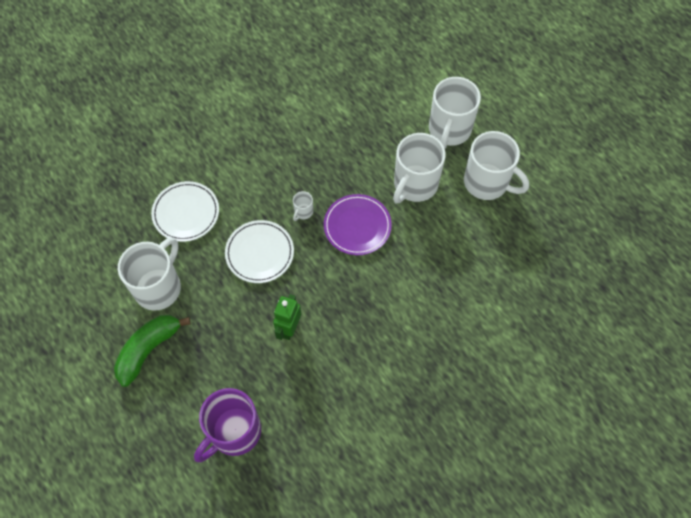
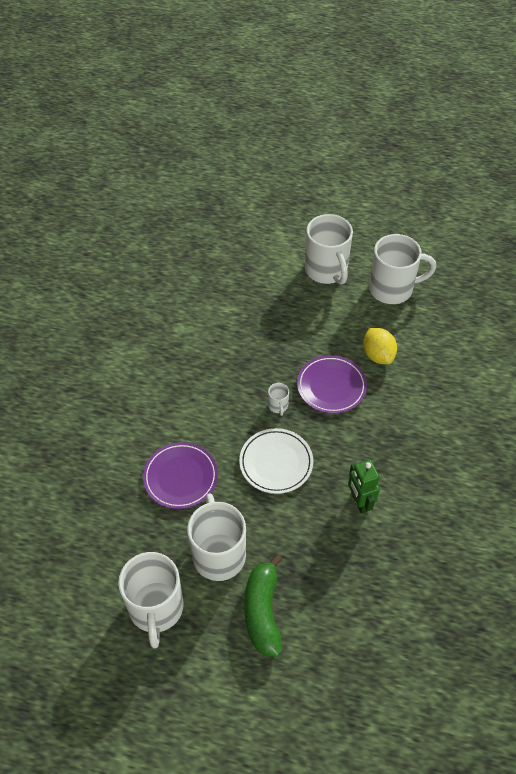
camera: 40 degrees left, 10 degrees down
white plate [151,181,219,242] -> purple plate [143,442,218,509]
purple mug [194,388,261,462] -> none
white mug [393,133,446,203] -> white mug moved to [118,552,184,648]
none -> yellow lemon [363,328,397,364]

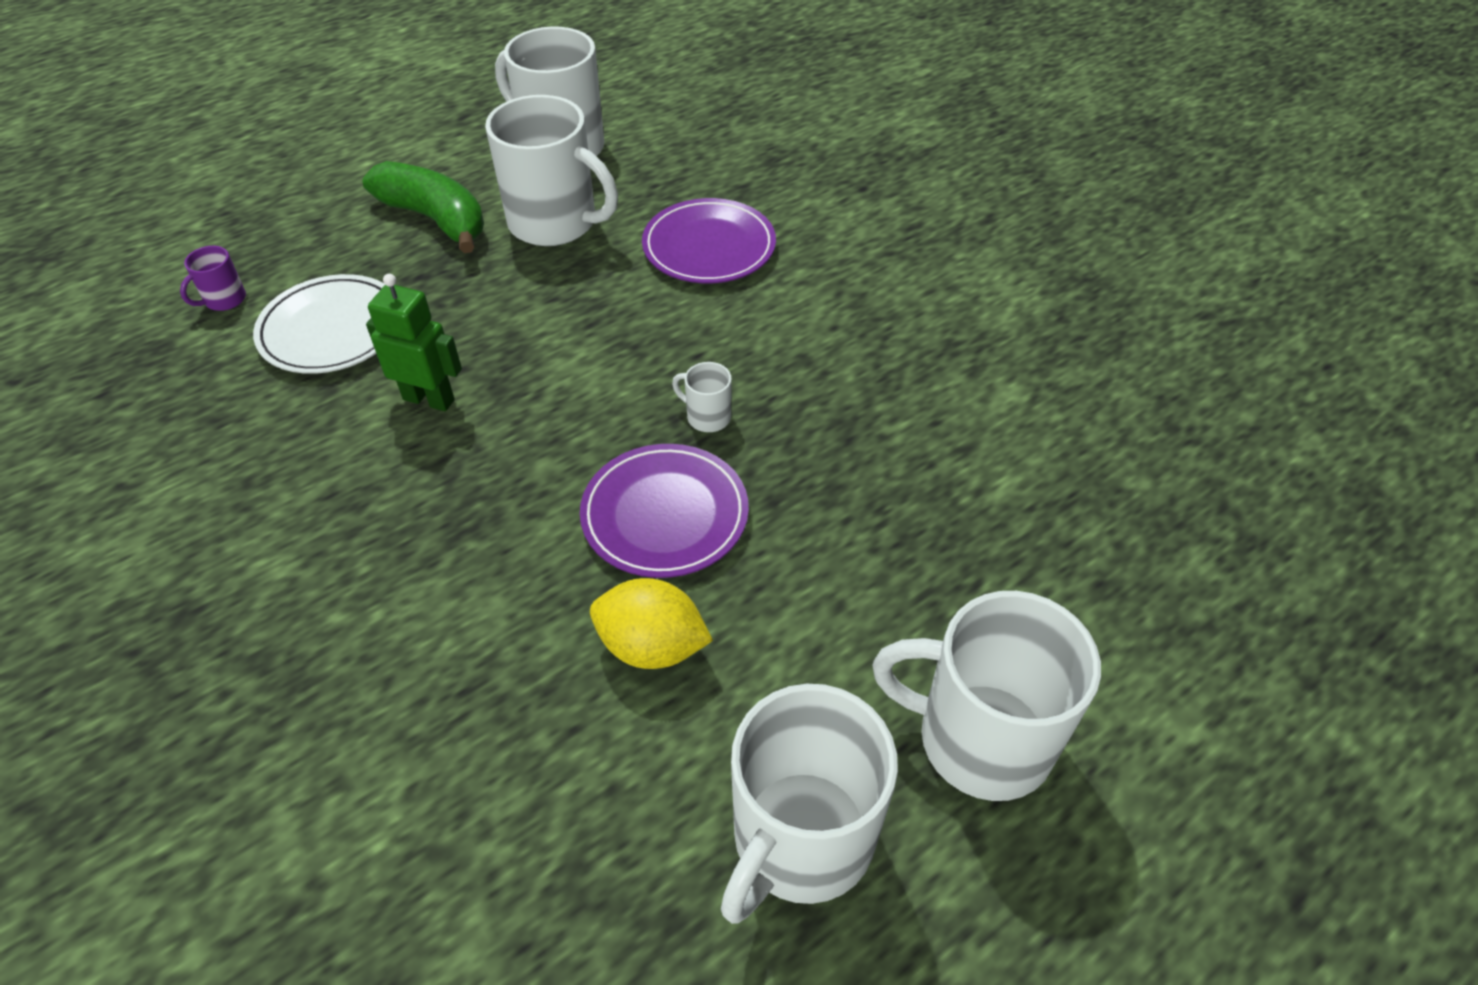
camera: 130 degrees right, 5 degrees down
white plate [239,428,313,494] -> white plate moved to [253,274,385,374]
none -> purple mug [180,246,246,311]

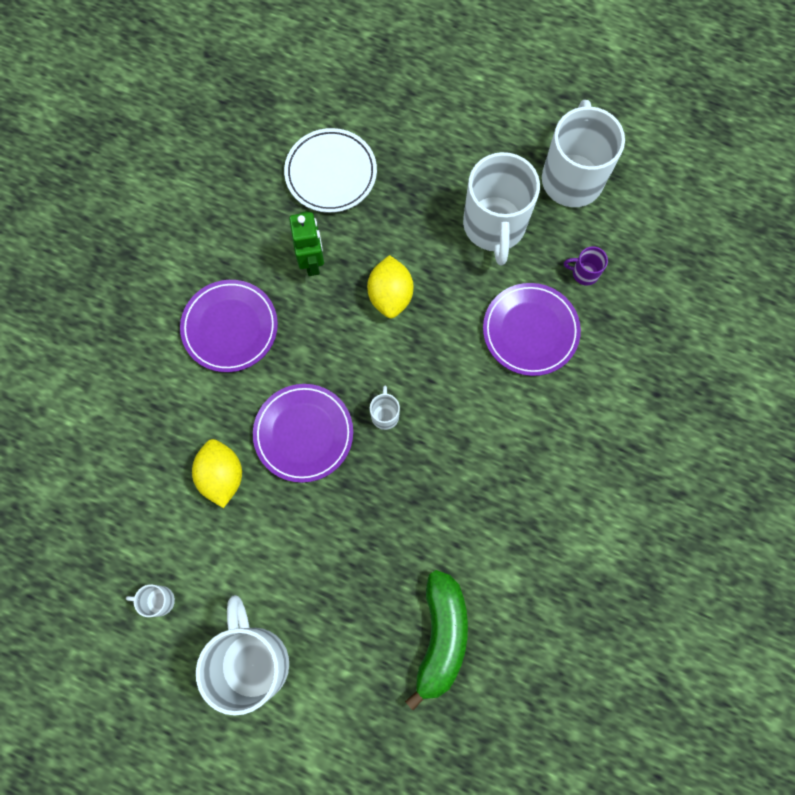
camera: 60 degrees right, 25 degrees up
purple mug [180,246,246,311] -> purple mug moved to [564,247,608,286]
green banana [362,161,484,253] -> green banana moved to [405,570,468,711]
white mug [721,684,898,924] -> white mug [126,585,175,617], size x0.42
none -> purple plate [180,280,278,372]
none -> yellow lemon [367,255,414,318]

